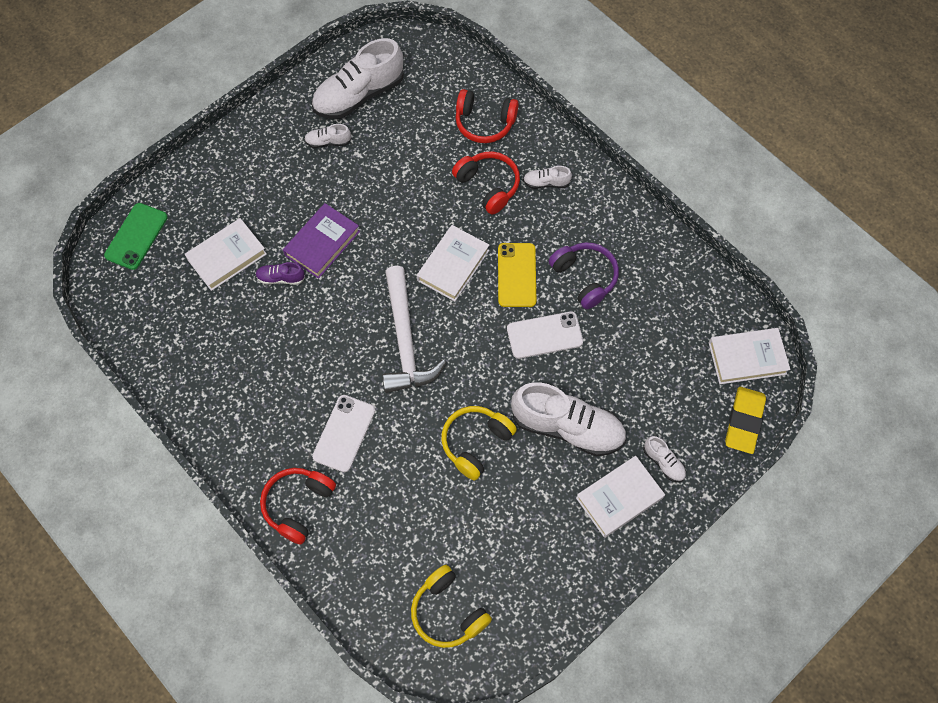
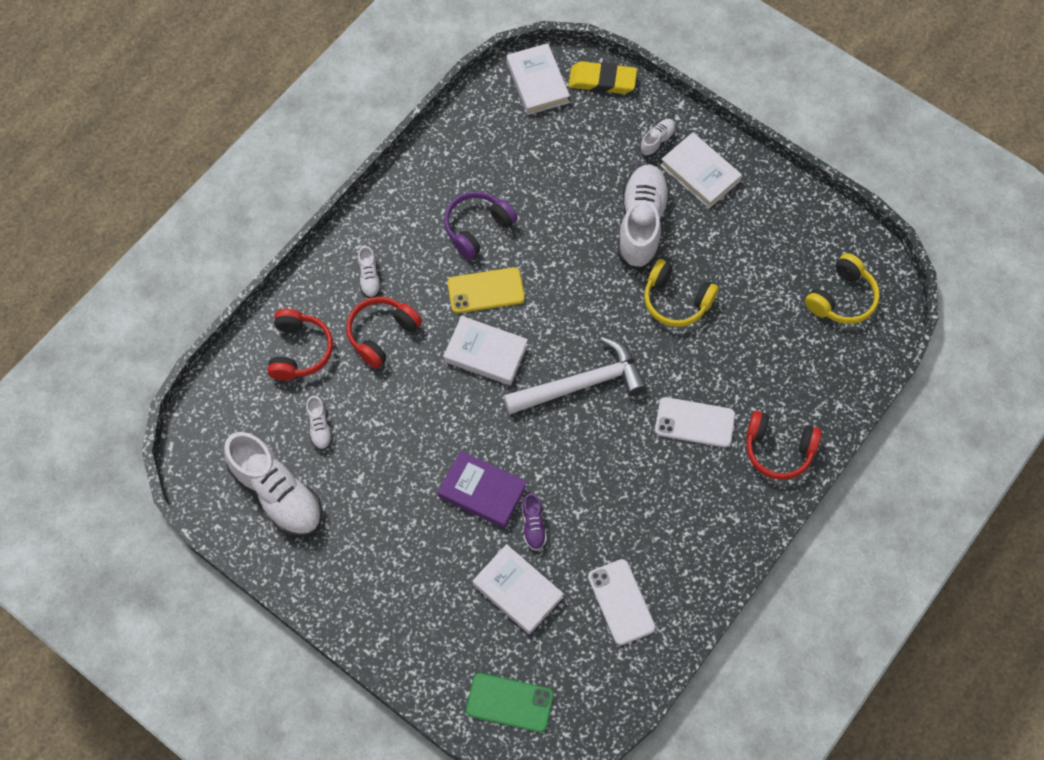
camera: 100 degrees left, 0 degrees up
white shoe [304,124,352,148] -> white shoe moved to [306,396,333,451]
white phone [507,312,583,359] -> white phone moved to [588,559,655,645]

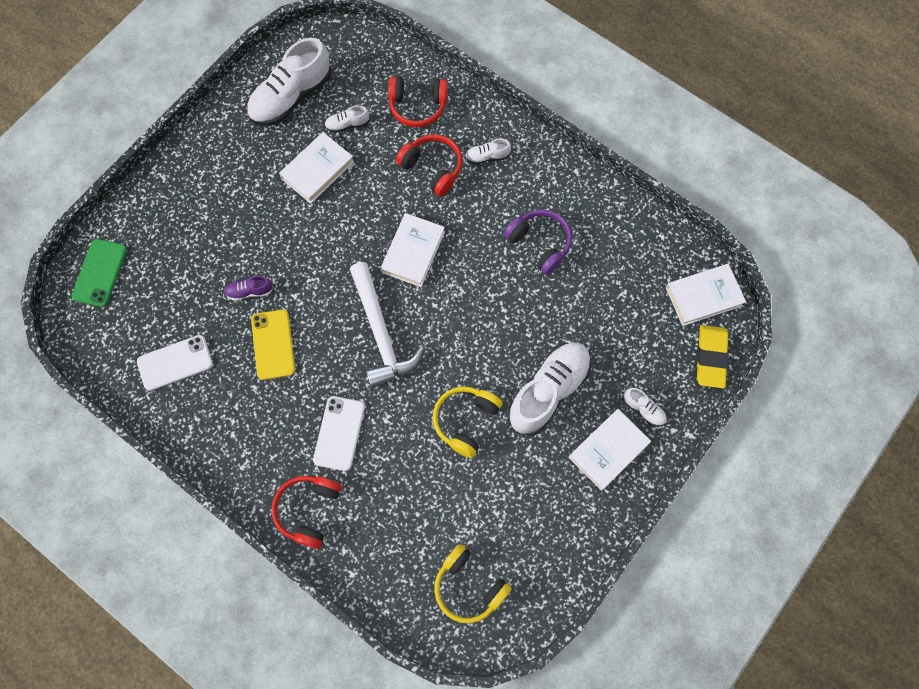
camera: 90 degrees right, 5 degrees up
purple book [438,450,527,528] -> none
yellow phone [447,267,525,313] -> yellow phone moved to [251,309,295,380]
white book [472,544,564,634] -> white book moved to [279,132,354,204]
white shoe [617,164,670,270] -> white shoe turned 60 degrees counterclockwise [508,342,591,436]

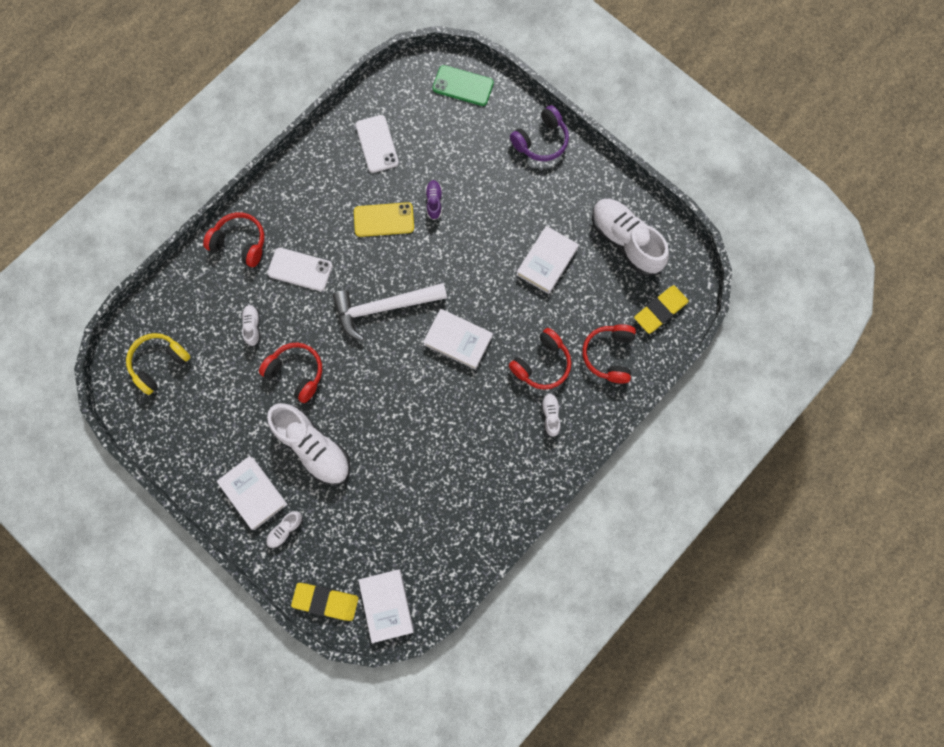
camera: 95 degrees right, 5 degrees up
white book [279,132,354,204] -> white book turned 75 degrees clockwise [516,226,579,294]
white shoe [324,105,370,133] -> white shoe moved to [242,305,260,347]
yellow headphones [433,386,503,458] -> red headphones [259,343,322,403]
purple headphones [504,210,572,275] -> purple headphones moved to [510,105,569,161]
none -> yellow eraser [634,285,689,334]

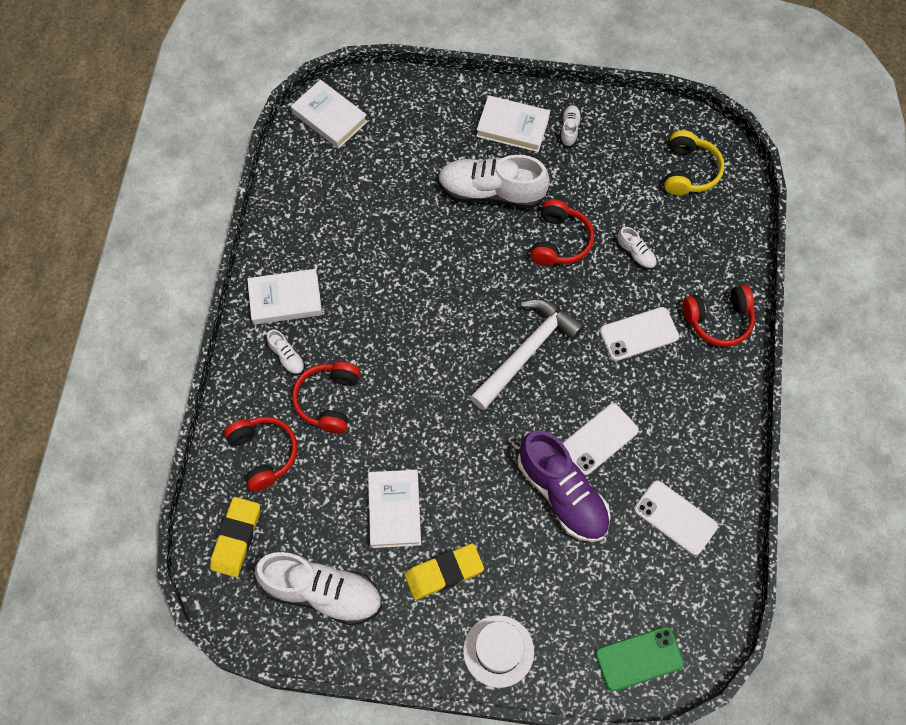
camera: 145 degrees right, 10 degrees down
red headphones [259,343,322,403] -> red headphones turned 75 degrees counterclockwise [531,199,594,266]
white shoe [266,511,303,548] -> white shoe moved to [560,105,581,148]
yellow eraser [291,583,359,621] -> yellow eraser moved to [404,543,484,600]
yellow phone [354,202,414,237] -> white phone [563,403,639,475]
white book [423,309,493,370] -> white book moved to [247,269,322,325]
purple shoe [425,180,442,220] -> purple shoe [518,431,611,542], size x2.25
purple headphones [510,105,569,161] -> white hat [463,615,534,688]

